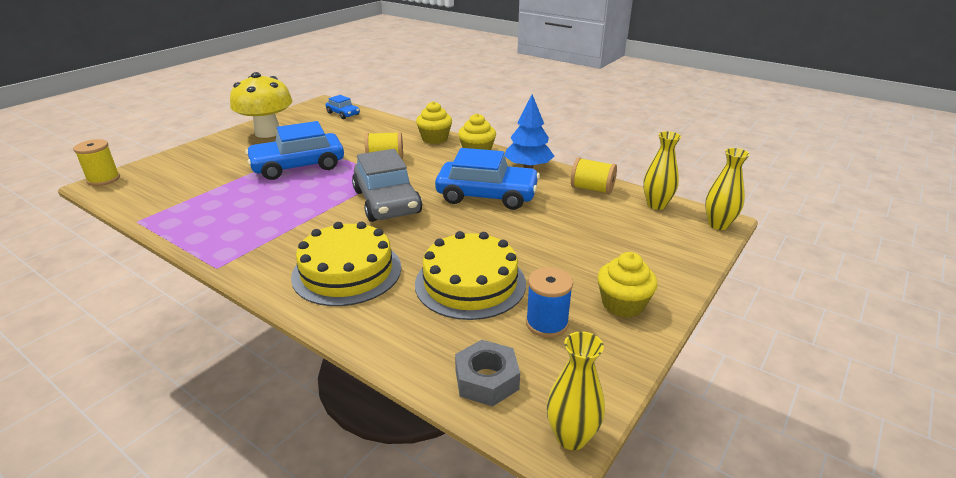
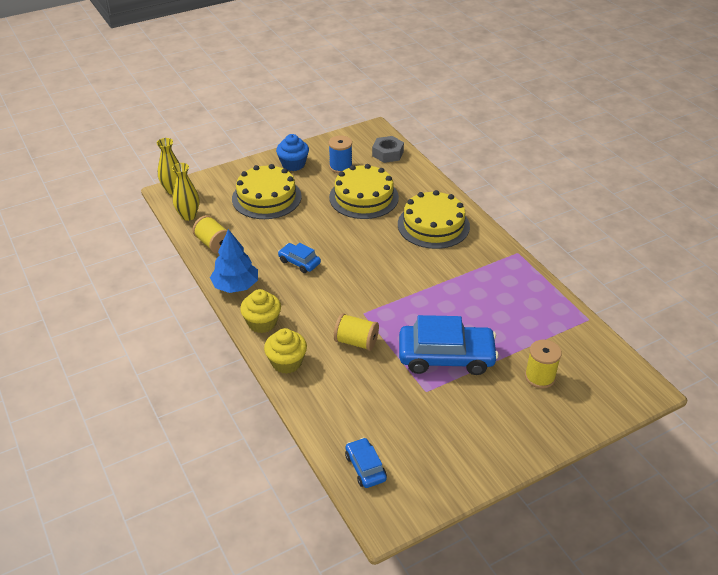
camera: 155 degrees left, 10 degrees up
yellow spool [73,139,120,186] -> yellow spool moved to [525,340,562,388]
yellow mushroom [230,72,292,138] -> none
grey car [352,149,422,222] -> none
blue car [435,148,540,210] -> blue car [278,243,321,273], size x0.50
yellow vase [547,331,605,450] -> none
yellow cupcake [598,252,658,318] -> blue cupcake [276,134,309,171]
none -> yellow cake [232,164,302,219]

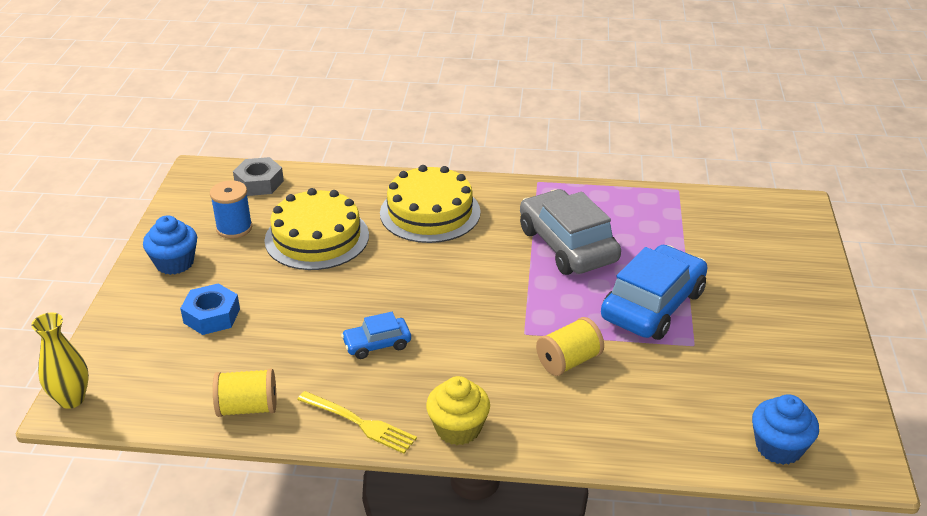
camera: 55 degrees left, 5 degrees down
yellow vase [172,163,199,221] -> none
blue tree [210,229,258,293] -> yellow fork [297,391,417,454]
yellow cake [232,164,302,219] -> blue nut [180,283,240,335]
yellow cupcake [264,328,307,374] -> none
blue car [345,438,387,488] -> blue cupcake [752,394,819,465]
yellow spool [525,340,562,388] -> none
none -> grey car [520,189,621,275]

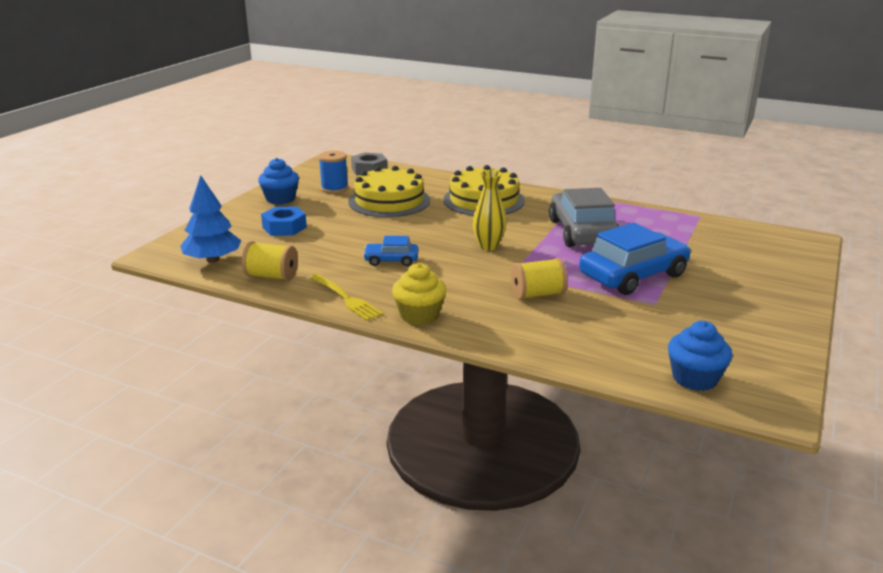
camera: 20 degrees right, 10 degrees down
yellow vase [31,313,89,409] -> yellow vase moved to [472,170,507,250]
none -> blue tree [181,175,242,263]

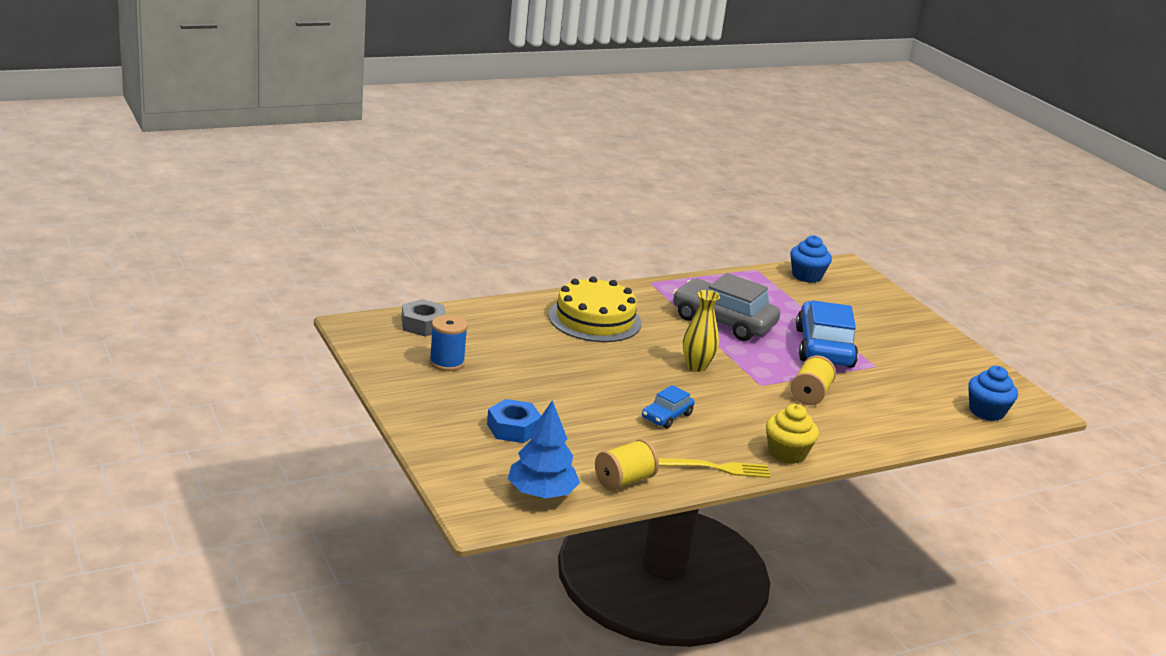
camera: 55 degrees left, 0 degrees up
blue cupcake [258,158,299,204] -> blue cupcake moved to [790,235,832,283]
yellow cake [348,166,430,217] -> none

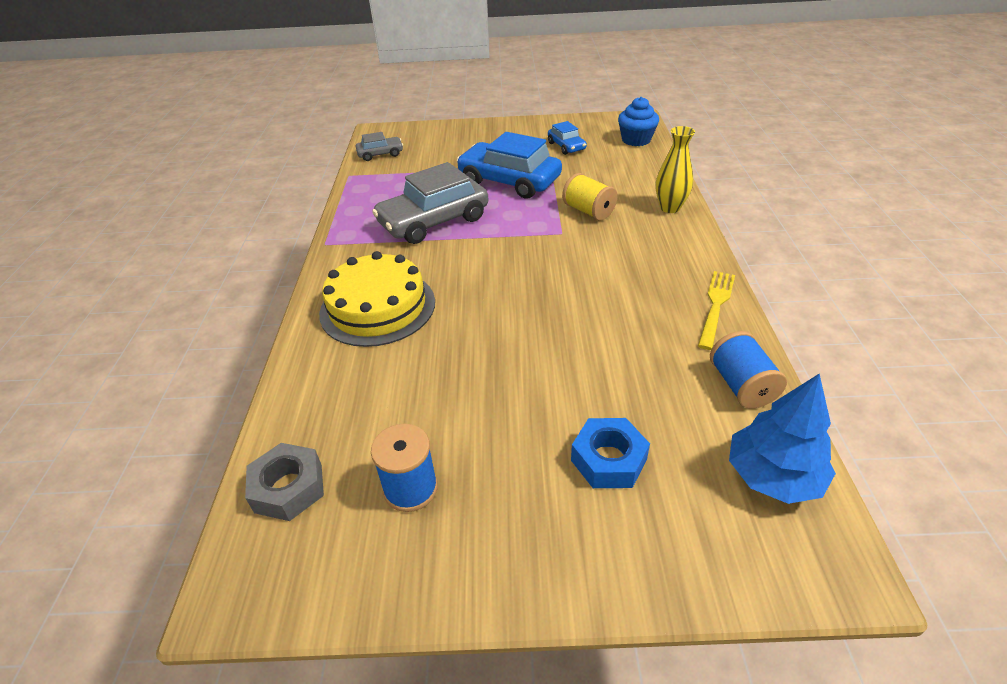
camera: 60 degrees left, 15 degrees up
yellow spool [595,439,659,491] -> blue spool [710,331,787,409]
blue car [642,385,695,429] -> blue car moved to [548,121,587,155]
yellow vase [683,290,720,372] -> yellow vase moved to [655,126,695,213]
yellow cupcake [766,404,819,464] -> none
blue cupcake [790,235,832,283] -> grey car [356,132,403,161]

